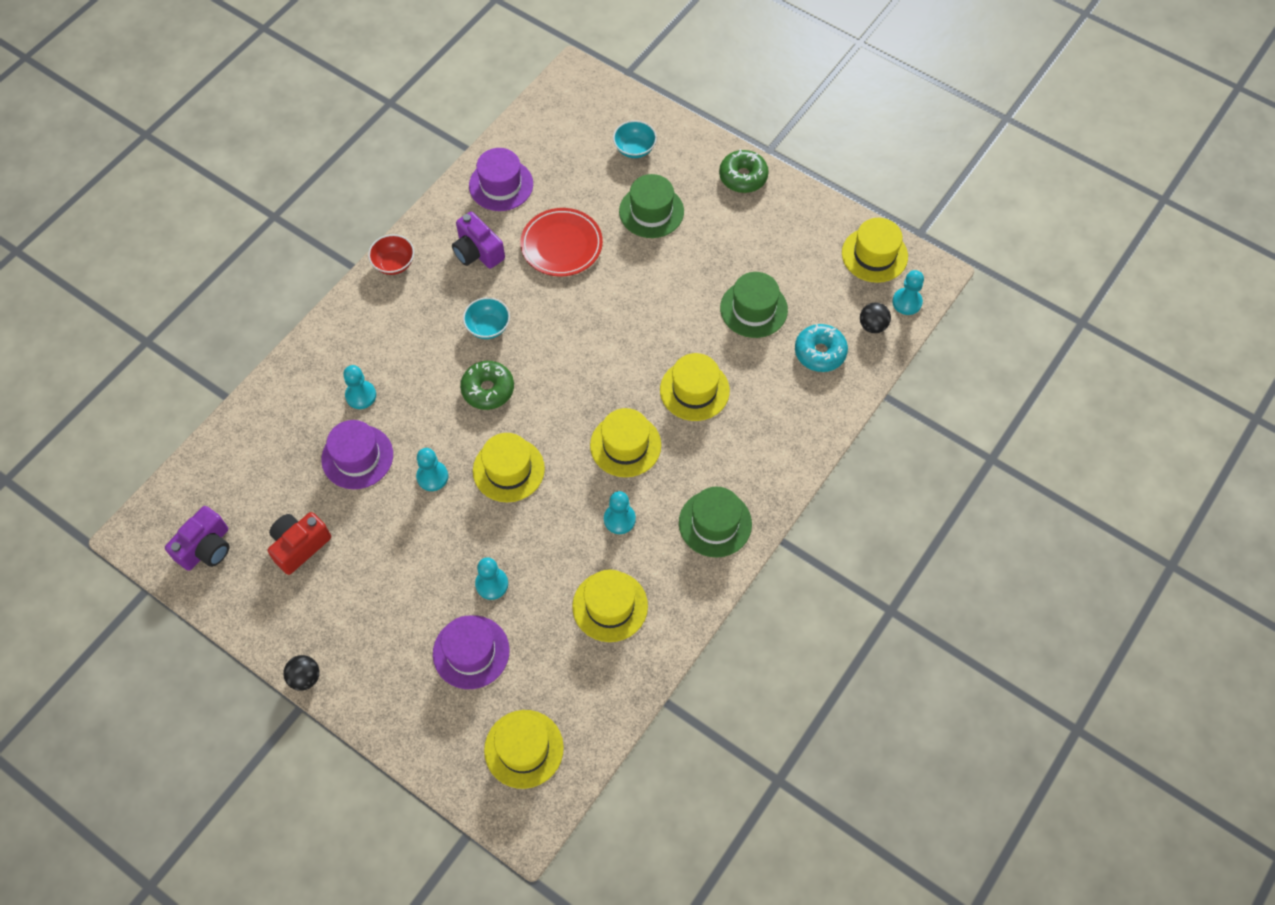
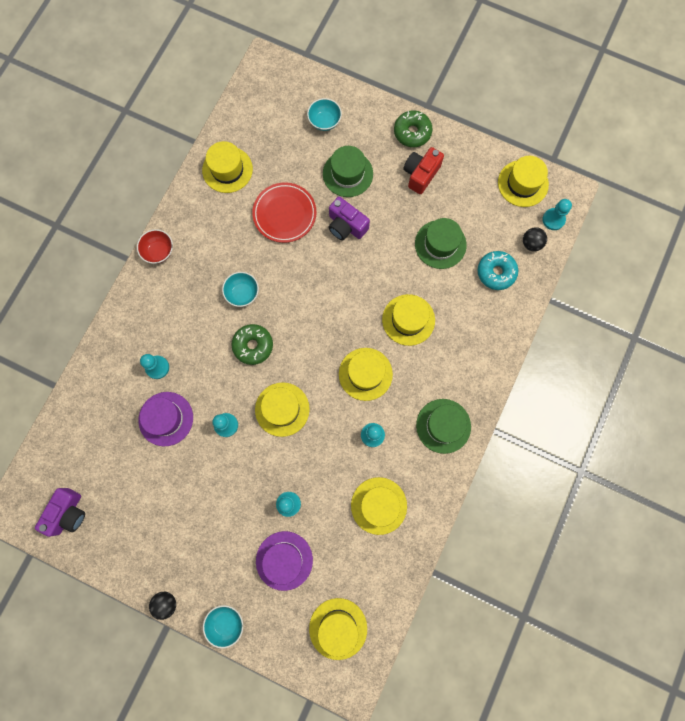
camera: 10 degrees left, 15 degrees up
red camera [268,512,331,575] -> red camera moved to [403,147,444,194]
purple camera [452,212,505,269] -> purple camera moved to [328,197,370,240]
purple hat [469,148,533,211] -> yellow hat [202,141,253,193]
none -> turquoise bowl [203,605,243,649]

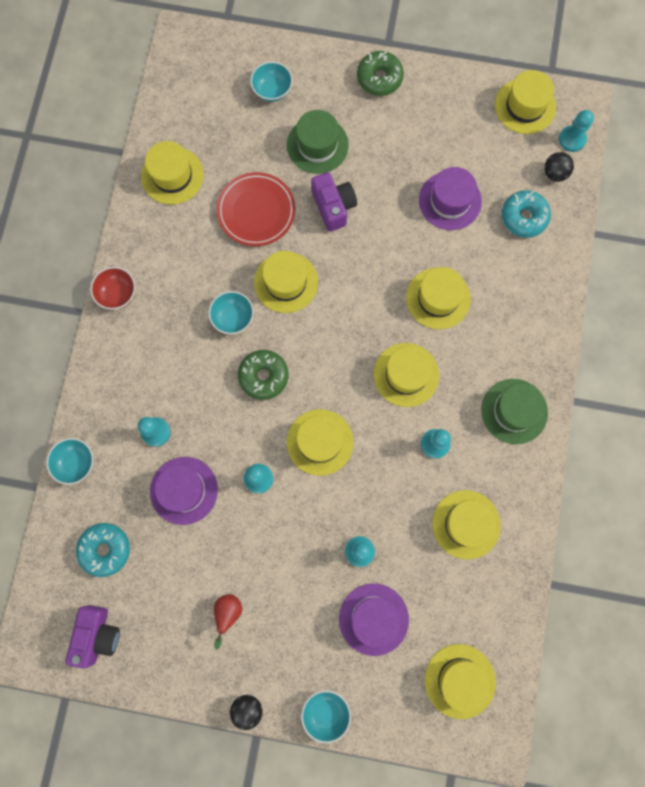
camera: 15 degrees left, 0 degrees up
purple camera [328,197,370,240] -> purple camera turned 135 degrees counterclockwise [311,172,357,232]
red camera [403,147,444,194] -> none
green hat [415,218,467,269] -> purple hat [419,167,482,230]
none -> turquoise bowl [46,438,93,485]
none -> turquoise donut [76,523,130,577]
none -> red pear [214,594,242,649]
none -> yellow hat [254,251,318,313]

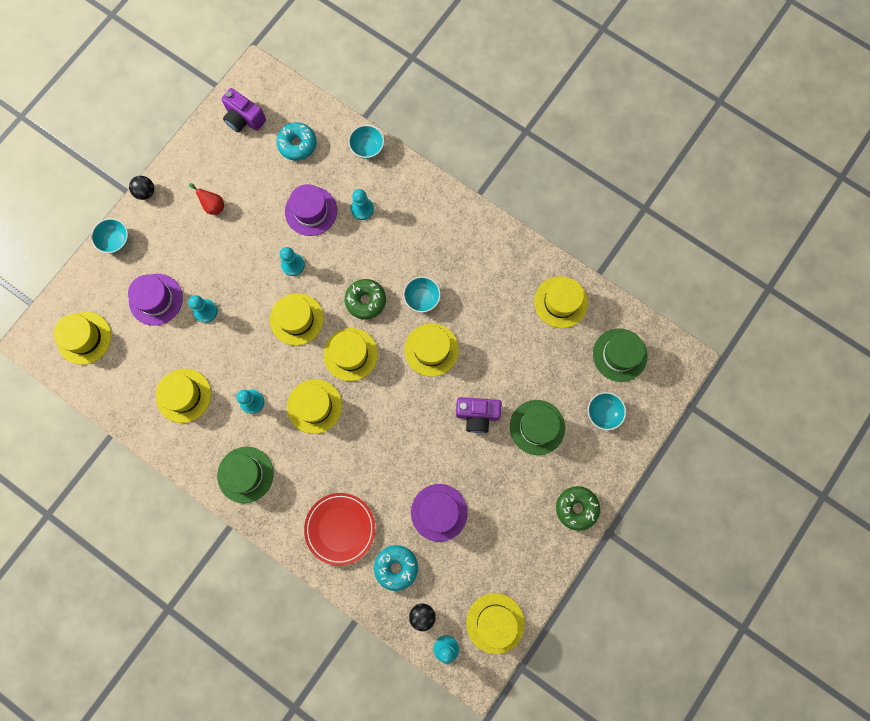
camera: 115 degrees right, 0 degrees up
red bowl [90,267,135,310] -> none
red plate [217,172,295,246] -> red plate moved to [304,493,375,566]
yellow hat [406,267,471,329] -> yellow hat moved to [323,328,378,381]
none -> green hat [593,328,647,382]

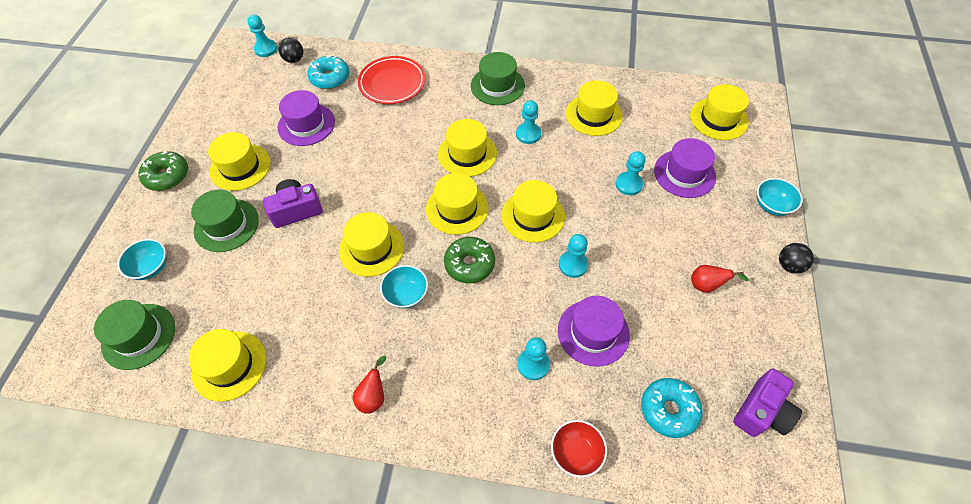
camera: 155 degrees right, 20 degrees down
purple camera [221,88,266,132] -> purple camera turned 120 degrees clockwise [733,368,802,437]
turquoise bowl [348,125,384,159] -> red bowl [551,420,607,478]
yellow hat [466,593,525,654] -> yellow hat moved to [208,132,270,191]
none -> red pear [352,356,386,414]

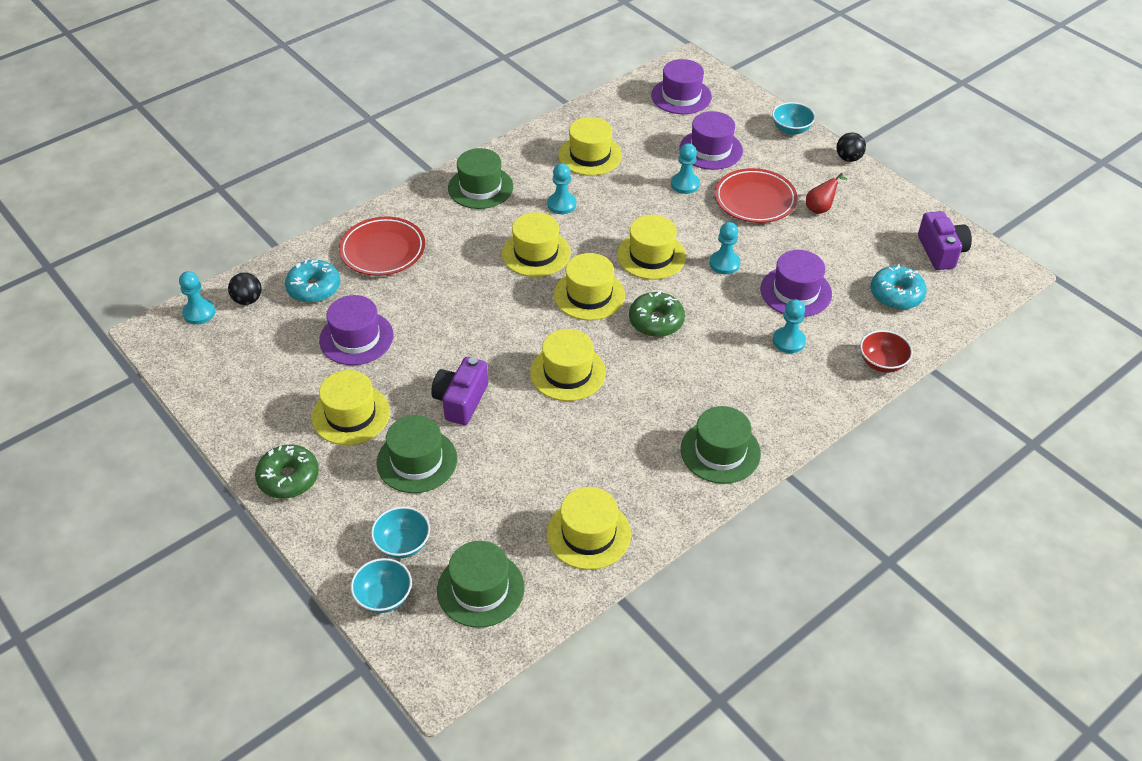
camera: 50 degrees left, 10 degrees down
red pear [352,356,386,414] -> green hat [681,406,761,484]
turquoise bowl [380,265,428,309] -> turquoise bowl moved to [351,558,412,613]
yellow hat [690,84,749,140] -> purple hat [651,59,712,114]
none -> red plate [715,168,797,223]

